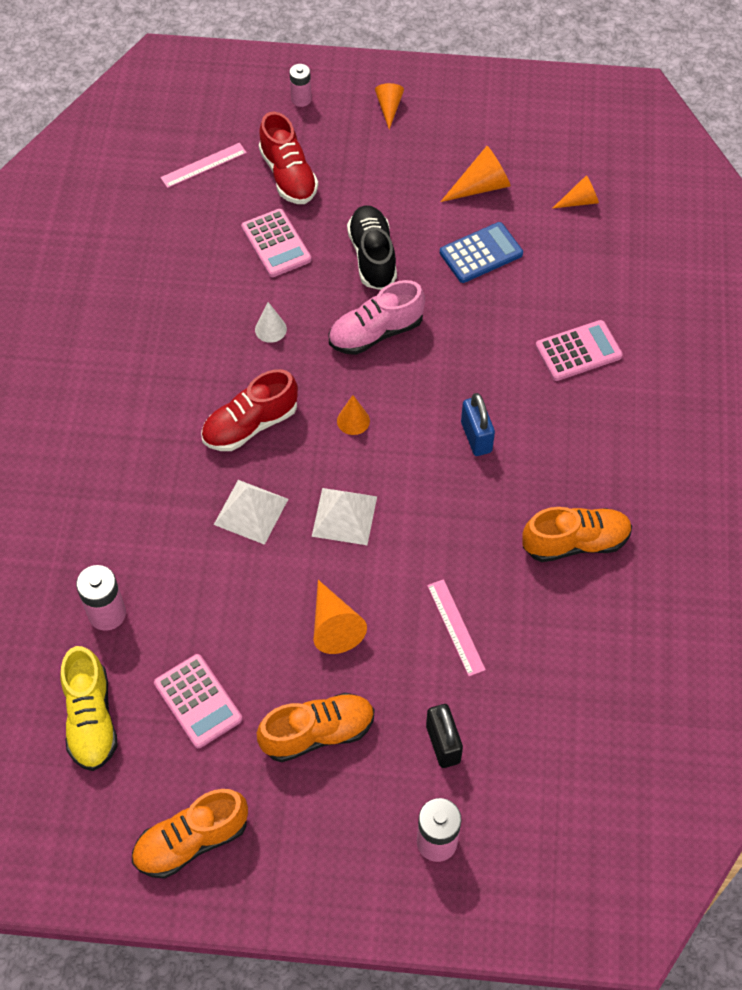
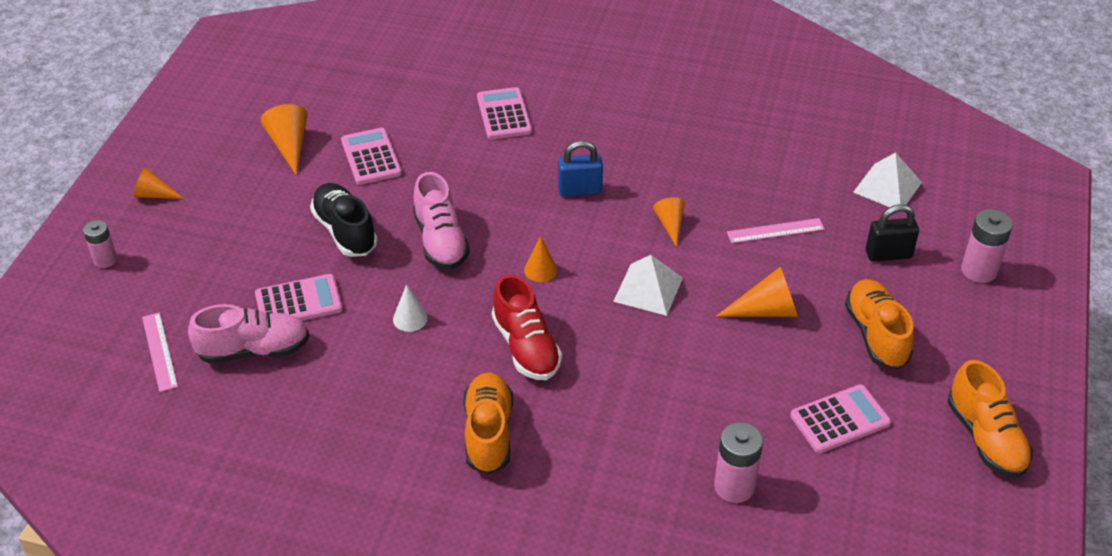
camera: 80 degrees left, 15 degrees down
yellow shoe [61,646,118,771] -> none
white pyramid [214,480,288,545] -> white pyramid moved to [853,152,922,207]
red shoe [259,111,318,204] -> none
black shoe [347,205,397,290] -> black shoe turned 60 degrees clockwise [310,183,378,257]
blue calculator [440,222,523,283] -> pink calculator [341,128,402,185]
orange shoe [522,507,632,562] -> orange shoe moved to [463,372,513,474]
orange cone [552,175,599,209] -> orange cone moved to [653,197,685,247]
none -> pink shoe [188,304,309,364]

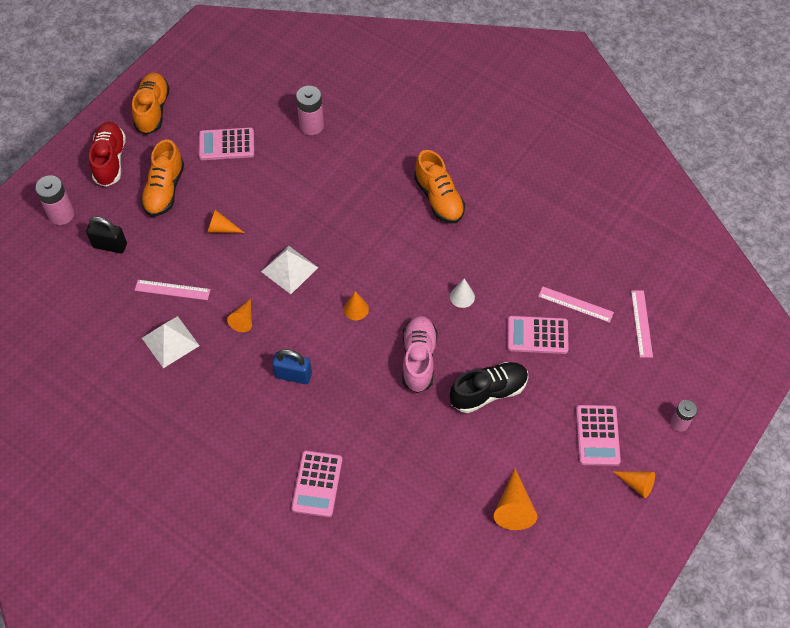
camera: 160 degrees left, 15 degrees up
pink shoe [188,304,309,364] -> pink ruler [538,287,614,323]
black shoe [310,183,378,257] -> black shoe turned 105 degrees counterclockwise [450,362,528,413]
pink calculator [341,128,402,185] -> pink calculator moved to [576,405,621,466]
orange shoe [463,372,513,474] -> orange shoe turned 45 degrees counterclockwise [414,150,465,223]
red shoe [492,274,562,380] -> red shoe moved to [89,122,126,187]
orange cone [716,267,798,317] -> orange cone [207,210,245,233], size x0.65
white pyramid [853,152,922,207] -> white pyramid moved to [142,316,200,368]

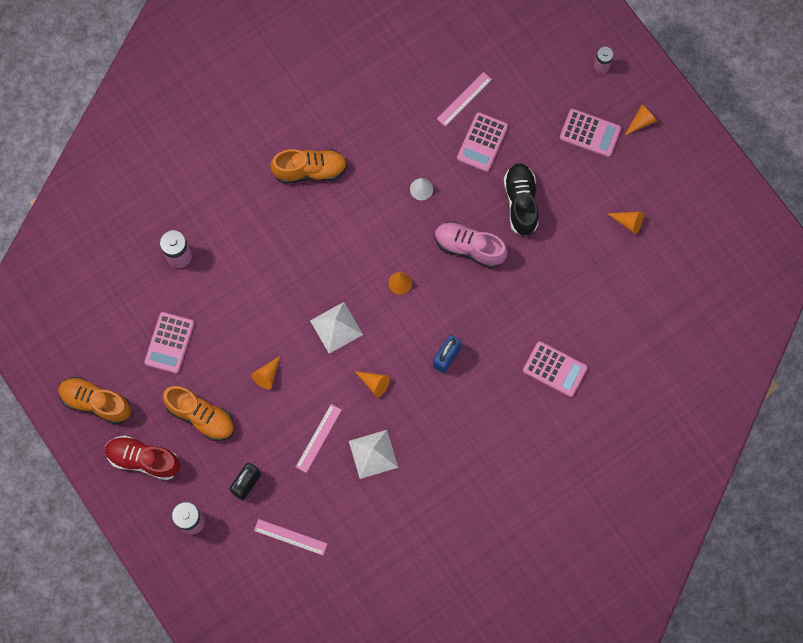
camera: 70 degrees left, 15 degrees up
orange cone [494,468,537,530] -> orange cone [607,212,643,234], size x0.65
pink ruler [631,290,653,358] -> pink ruler moved to [254,519,327,555]

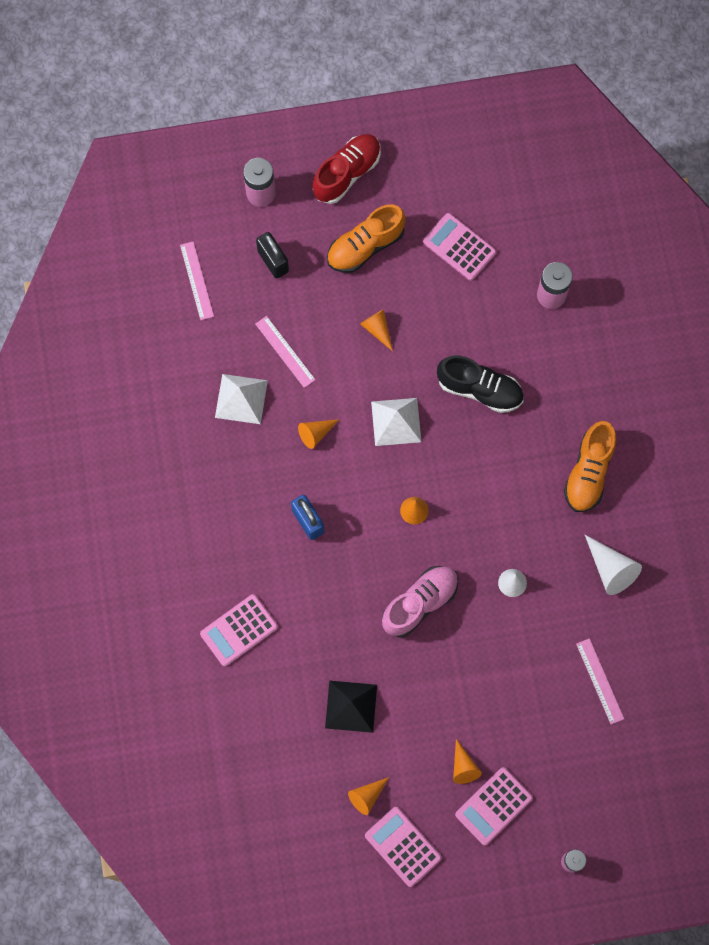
camera: 115 degrees right, 0 degrees up
orange shoe [58,377,131,425] -> none
pink ruler [254,519,327,555] -> pink ruler turned 60 degrees counterclockwise [180,241,214,320]
pink calculator [457,112,508,172] -> pink calculator moved to [365,807,442,887]
black shoe [504,163,538,236] -> black shoe moved to [437,356,524,413]
orange cone [624,104,657,136] -> orange cone moved to [453,739,482,784]
none -> black pyramid [325,681,377,733]
none -> white cone [585,535,642,595]

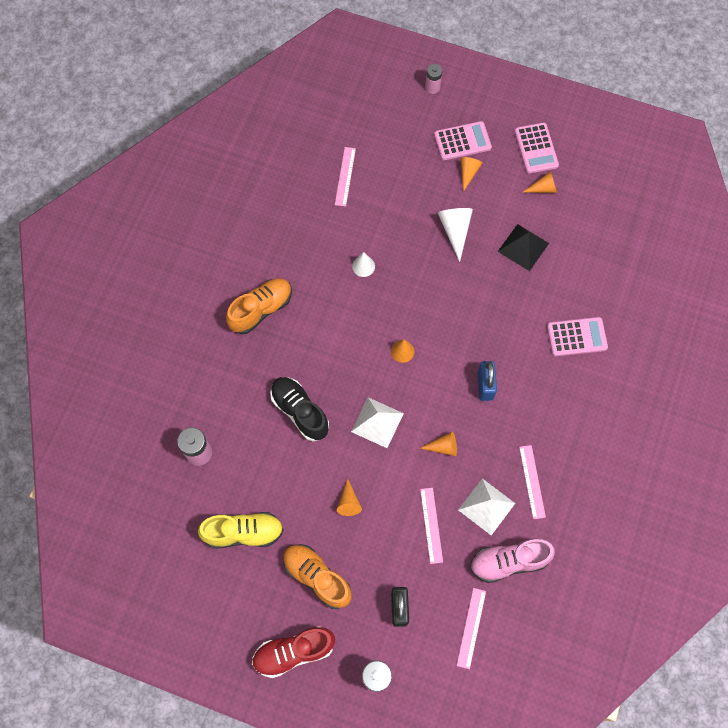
camera: 150 degrees left, 5 degrees down
orange shoe [327,204,405,273] -> orange shoe turned 135 degrees counterclockwise [283,544,352,609]
pink shoe [382,566,459,637] -> pink shoe moved to [470,539,555,583]
pink calculator [423,213,496,281] -> yellow shoe [198,512,284,549]
white cone [585,535,642,595] -> white cone moved to [438,208,473,262]
none -> pink ruler [519,445,546,519]

